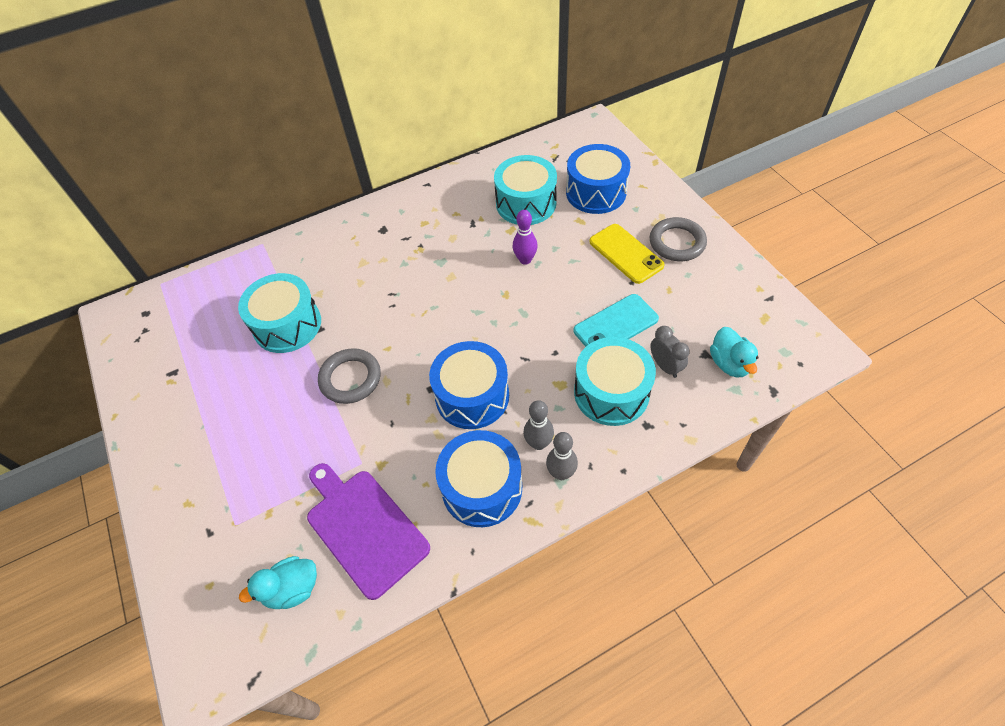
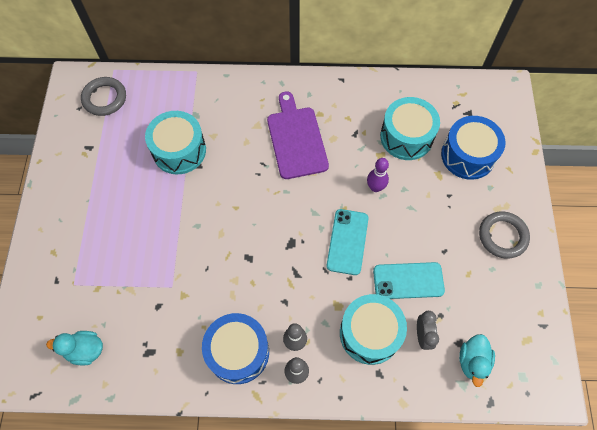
camera: 25 degrees right, 10 degrees up
purple cutting board [307,463,430,600] -> purple cutting board moved to [267,91,329,179]
grey ring [318,348,381,404] -> grey ring moved to [81,77,126,116]
blue drum [429,341,509,429] -> none
yellow phone [589,224,665,284] -> none
none -> turquoise phone [326,209,369,275]

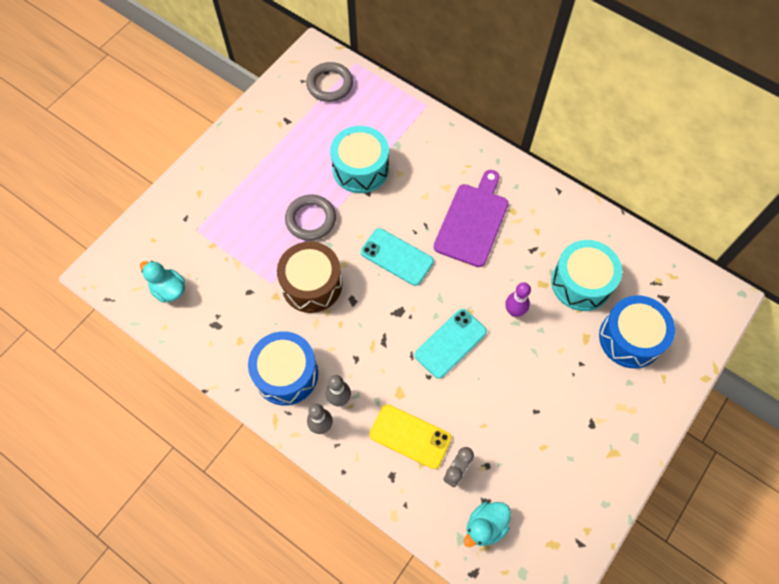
camera: 35 degrees right, 0 degrees up
turquoise drum [340,294,407,365] -> yellow phone [369,404,451,469]
turquoise phone [373,262,445,299] -> turquoise phone moved to [361,228,434,286]
grey ring [479,211,530,259] -> grey ring moved to [285,195,336,241]
none -> brown drum [277,241,342,313]

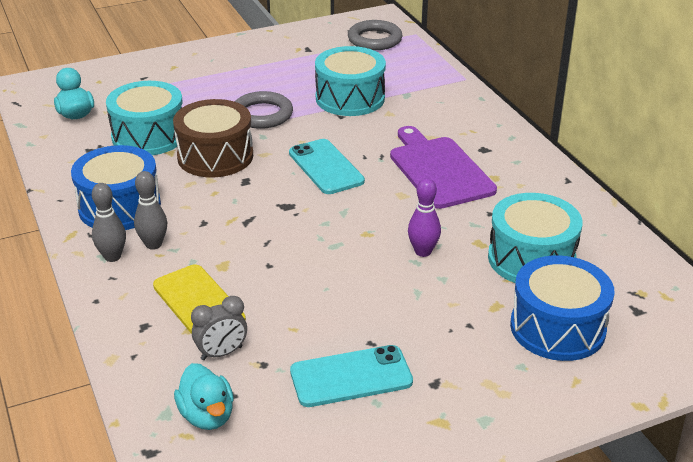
camera: 30 degrees right, 30 degrees down
turquoise phone [415,309,487,379] -> turquoise phone moved to [290,345,413,407]
purple cutting board [434,170,509,267] -> purple cutting board turned 75 degrees counterclockwise [390,126,497,209]
turquoise duck [464,502,511,547] -> turquoise duck turned 105 degrees counterclockwise [174,363,234,430]
none -> turquoise drum [106,81,182,155]

